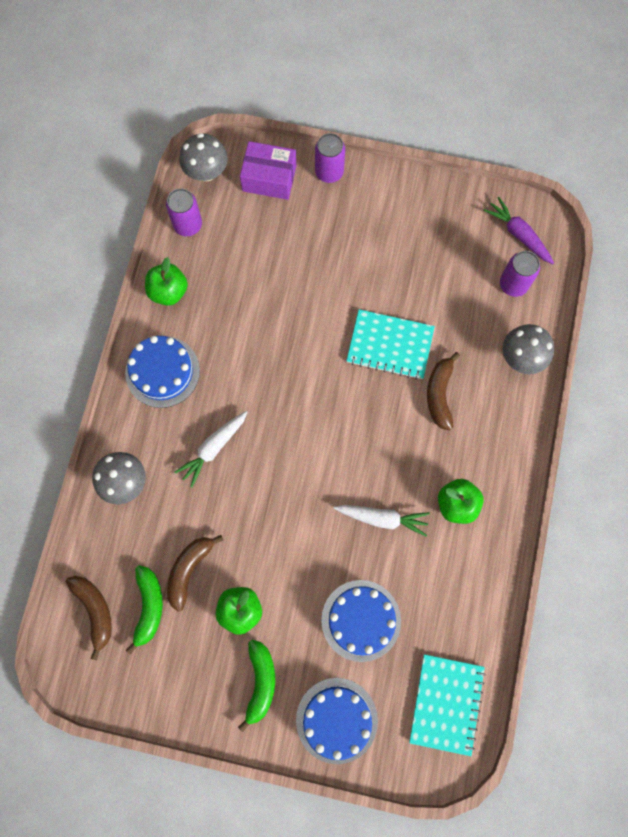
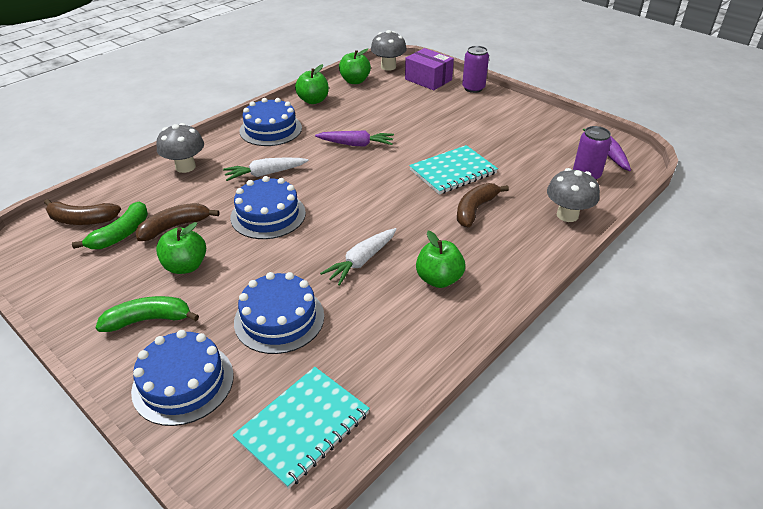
camera: 30 degrees right, 35 degrees down
brown banana [66,576,112,660] -> brown banana turned 90 degrees clockwise [44,199,121,225]
purple can [166,188,202,236] -> green apple [339,49,371,84]
green banana [238,640,275,732] -> green banana turned 135 degrees counterclockwise [96,296,199,332]
white carrot [334,505,430,537] -> white carrot turned 90 degrees clockwise [320,228,397,286]
turquoise notebook [346,309,435,380] -> turquoise notebook turned 75 degrees counterclockwise [409,145,498,195]
none -> blue cake [231,176,306,239]
none -> purple carrot [315,131,394,147]

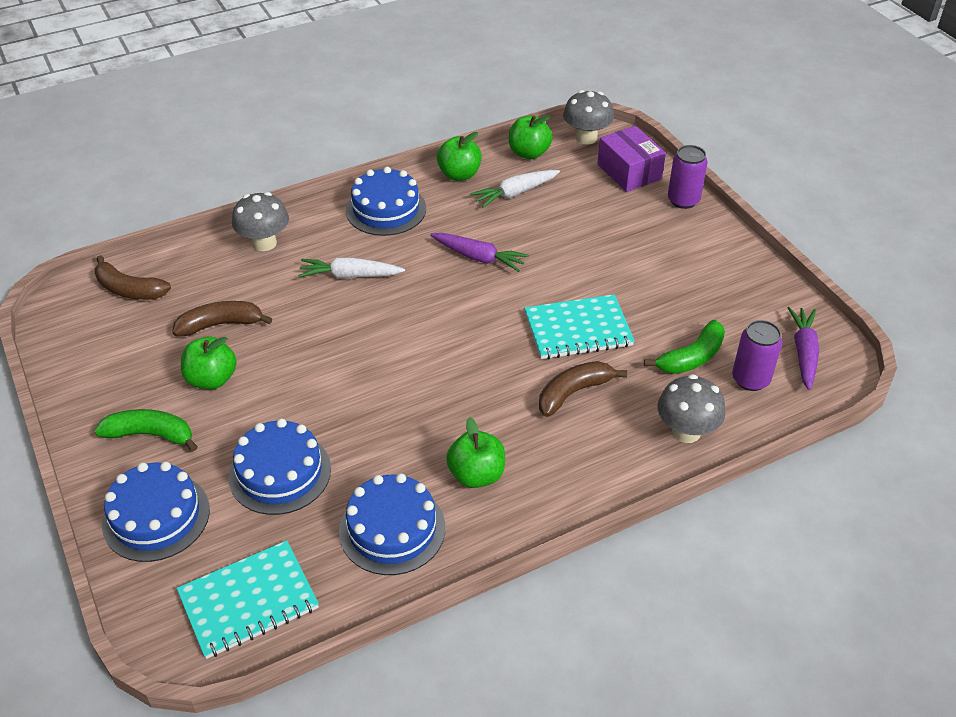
camera: 20 degrees right, 5 degrees up
green banana [72,202,148,249] -> green banana moved to [644,320,725,374]
blue cake [231,176,306,239] -> blue cake moved to [339,473,445,575]
white carrot [320,228,397,286] -> white carrot moved to [470,170,560,208]

